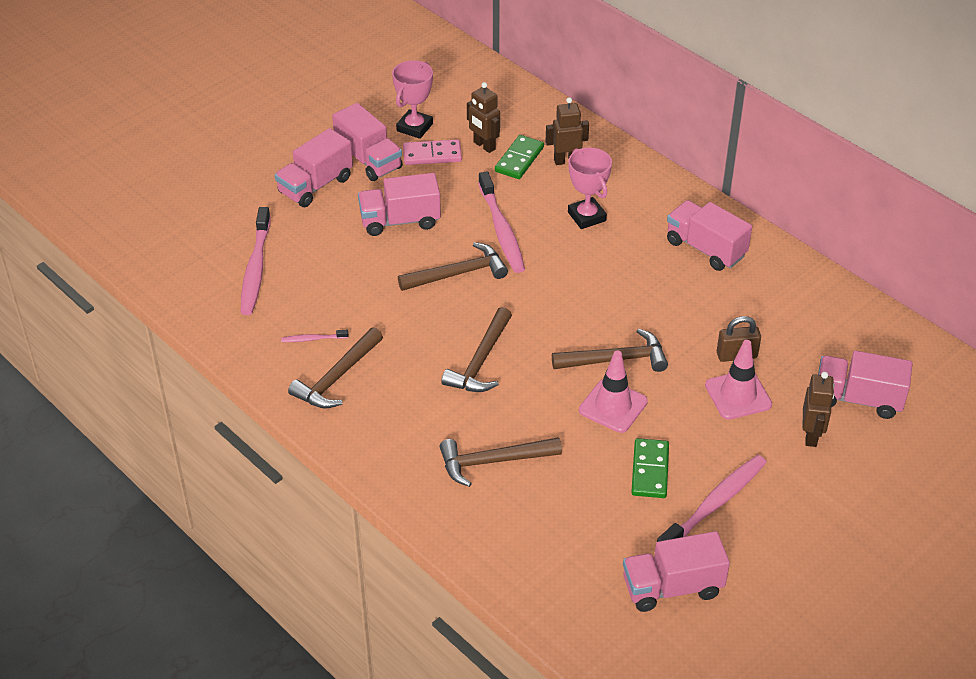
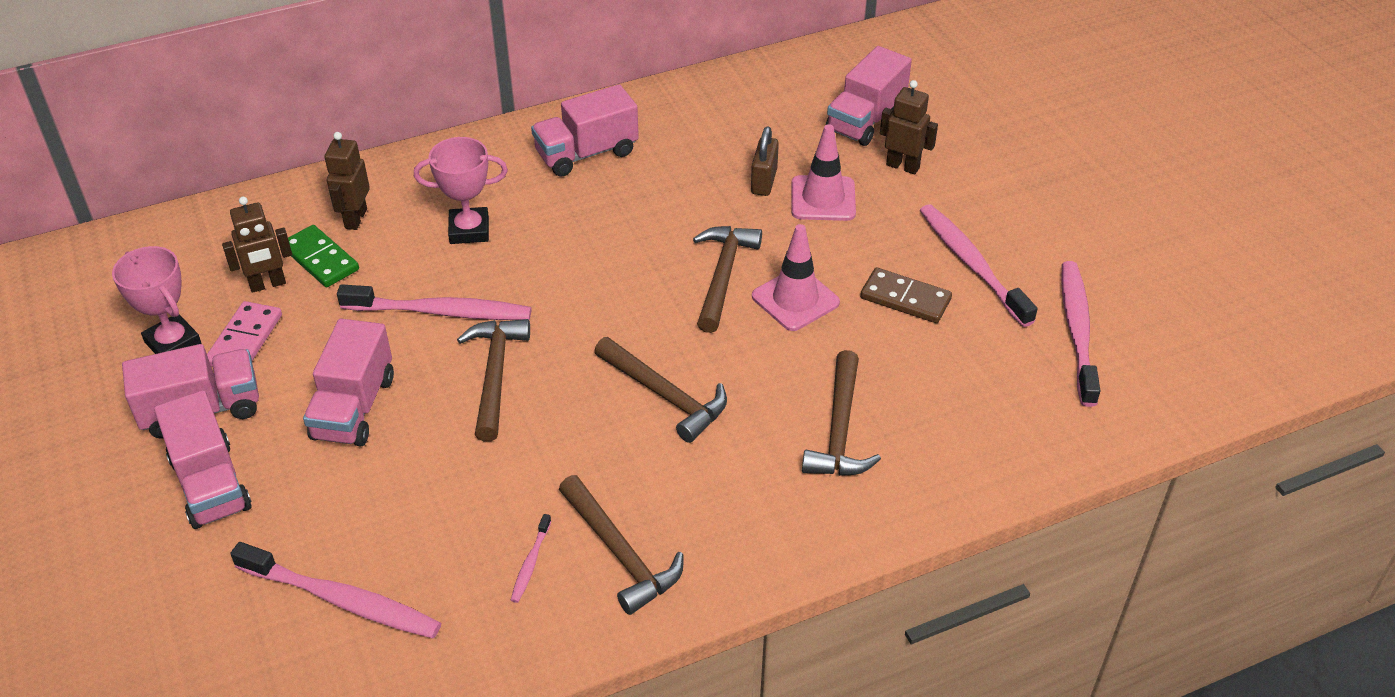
camera: 70 degrees left, 0 degrees up
pink truck [623,531,730,612] -> pink toothbrush [1061,261,1100,407]
green domino [631,438,669,498] -> brown domino [860,267,952,323]

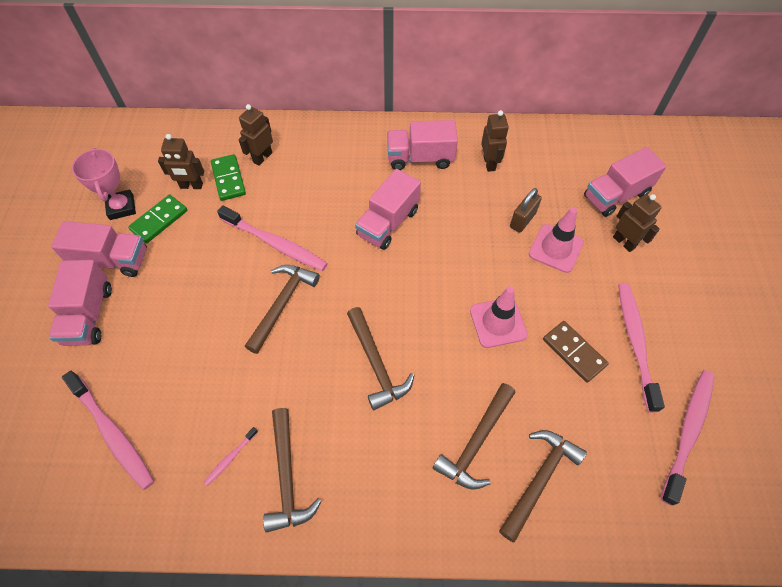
camera: 25 degrees right, 15 degrees up
pink domino [207,301,282,367] -> green domino [128,195,187,243]
pink truck [303,319,394,447] -> pink truck moved to [355,169,421,250]
pink trophy [414,137,508,244] -> none
brown hammer [693,226,762,333] -> brown hammer moved to [499,430,587,543]
none -> brown robot [481,110,509,172]

